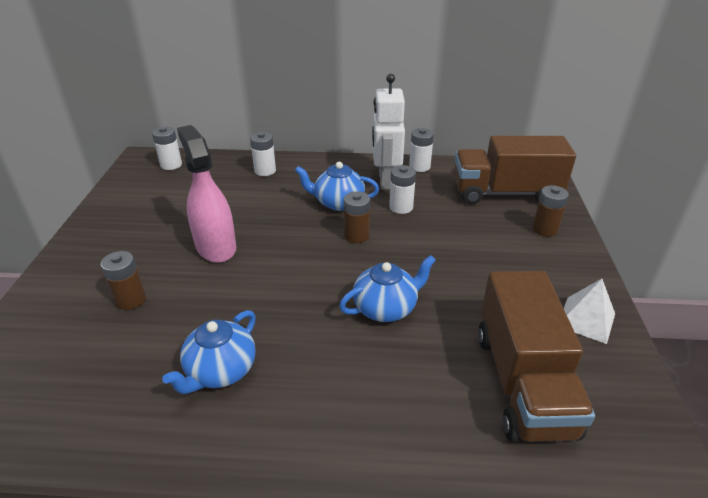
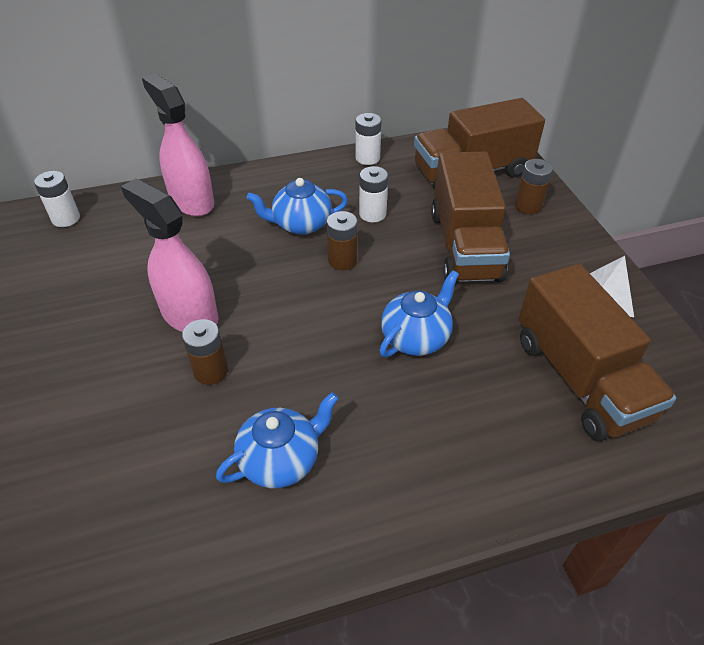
camera: 20 degrees left, 10 degrees up
brown battery [101,251,146,310] -> brown battery moved to [182,319,228,385]
blue teapot [162,310,256,394] -> blue teapot turned 135 degrees counterclockwise [216,392,339,488]
white battery [250,132,276,176] -> pink spray bottle [142,73,214,216]
white robot [372,74,405,190] -> none
none -> brown truck [431,152,510,282]

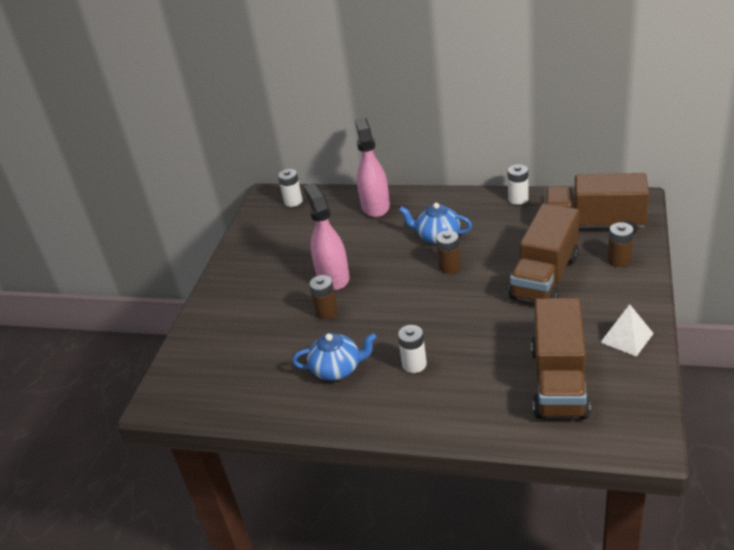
camera: 35 degrees right, 10 degrees down
white battery [359,166,388,222] -> white battery moved to [398,325,427,373]
blue teapot [379,270,459,357] -> none

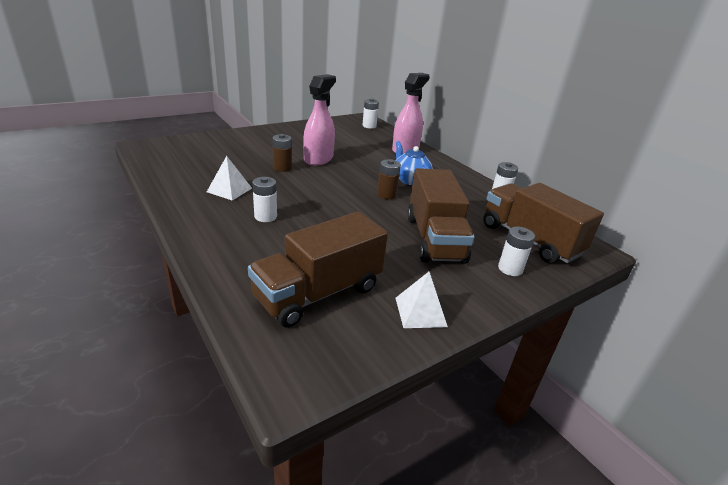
camera: 35 degrees right, 5 degrees down
blue teapot [292,333,377,381] -> white pyramid [207,156,252,201]
brown truck [509,204,579,302] -> brown truck turned 75 degrees counterclockwise [407,168,475,264]
brown battery [608,222,634,267] -> white battery [498,227,535,276]

